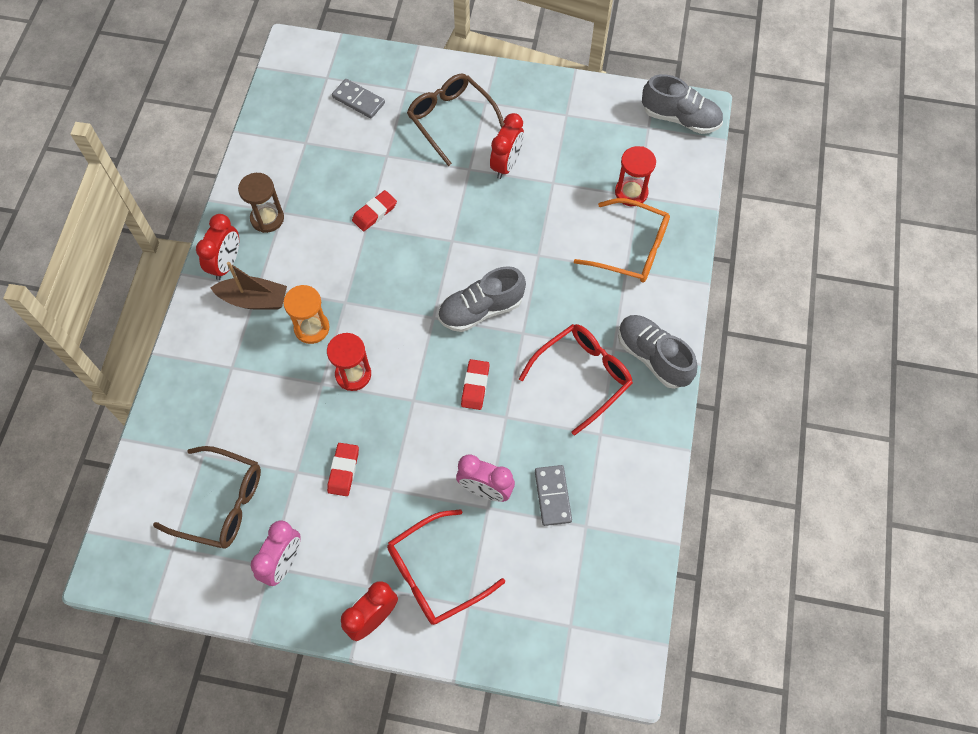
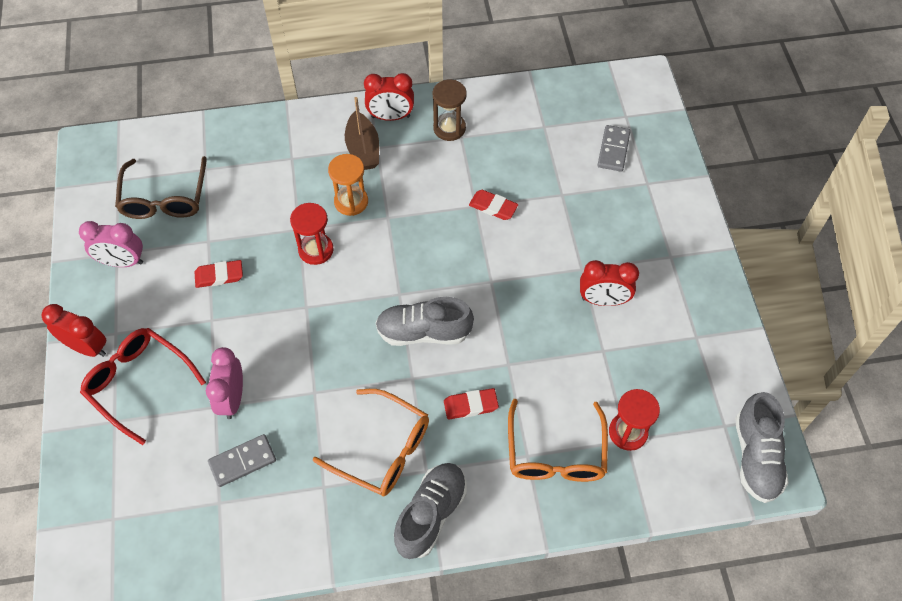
camera: 70 degrees right, 5 degrees down
brown glasses [407,74,504,166] -> none
grey shoe [438,266,526,332] -> grey shoe turned 45 degrees counterclockwise [375,297,474,346]
red eraser [461,359,490,410] -> red eraser moved to [444,388,499,419]
red glasses [519,324,633,436] -> orange glasses [313,389,429,496]

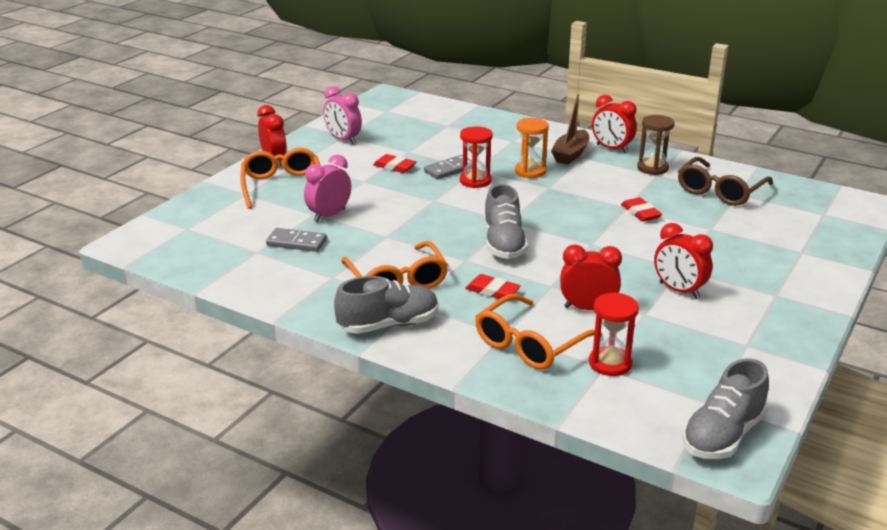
camera: 40 degrees right, 30 degrees down
red glasses [80,328,206,445] -> orange glasses [240,148,320,209]
brown glasses [115,156,207,219] -> brown glasses moved to [678,157,773,206]
grey shoe [375,297,474,346] -> grey shoe turned 135 degrees counterclockwise [484,184,528,259]
grey domino [598,125,631,172] -> grey domino moved to [424,155,472,179]
none -> red clock [560,244,622,310]

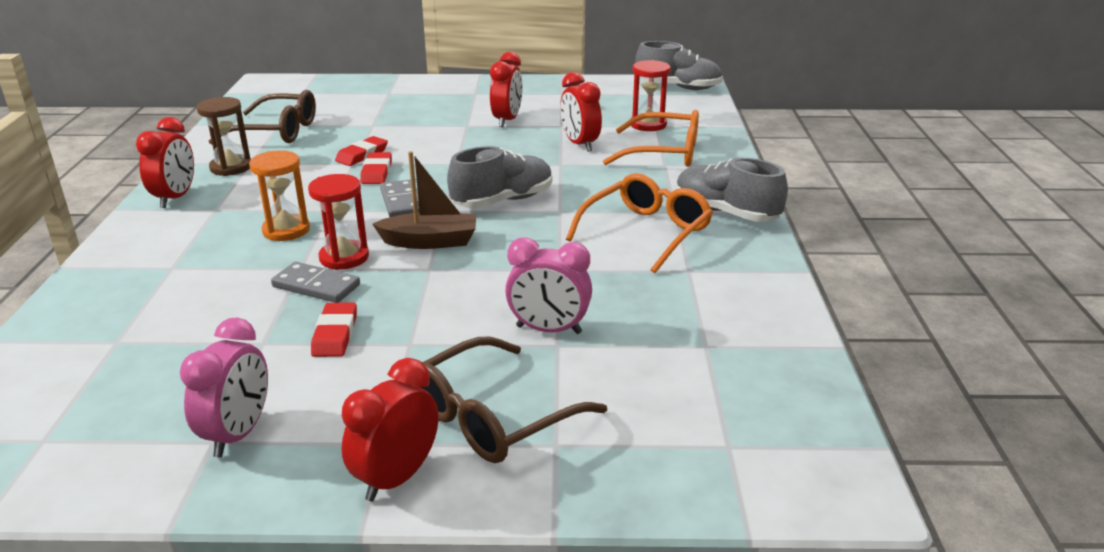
camera: 120 degrees left, 0 degrees up
orange glasses [240,148,320,209] -> brown glasses [418,337,607,463]
grey domino [266,228,327,252] -> grey domino moved to [380,179,419,217]
red eraser [465,274,521,299] -> red eraser moved to [360,152,392,184]
brown boat [551,93,589,164] -> brown boat moved to [373,151,476,249]

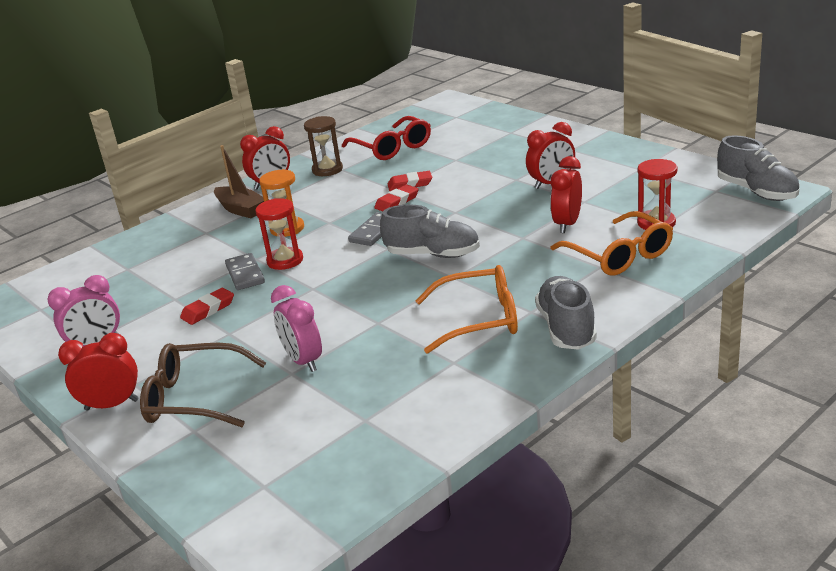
camera: 50 degrees right, 0 degrees up
brown glasses [209,90,316,144] -> red glasses [342,116,431,160]
brown boat [373,151,476,249] -> brown boat moved to [214,145,264,218]

